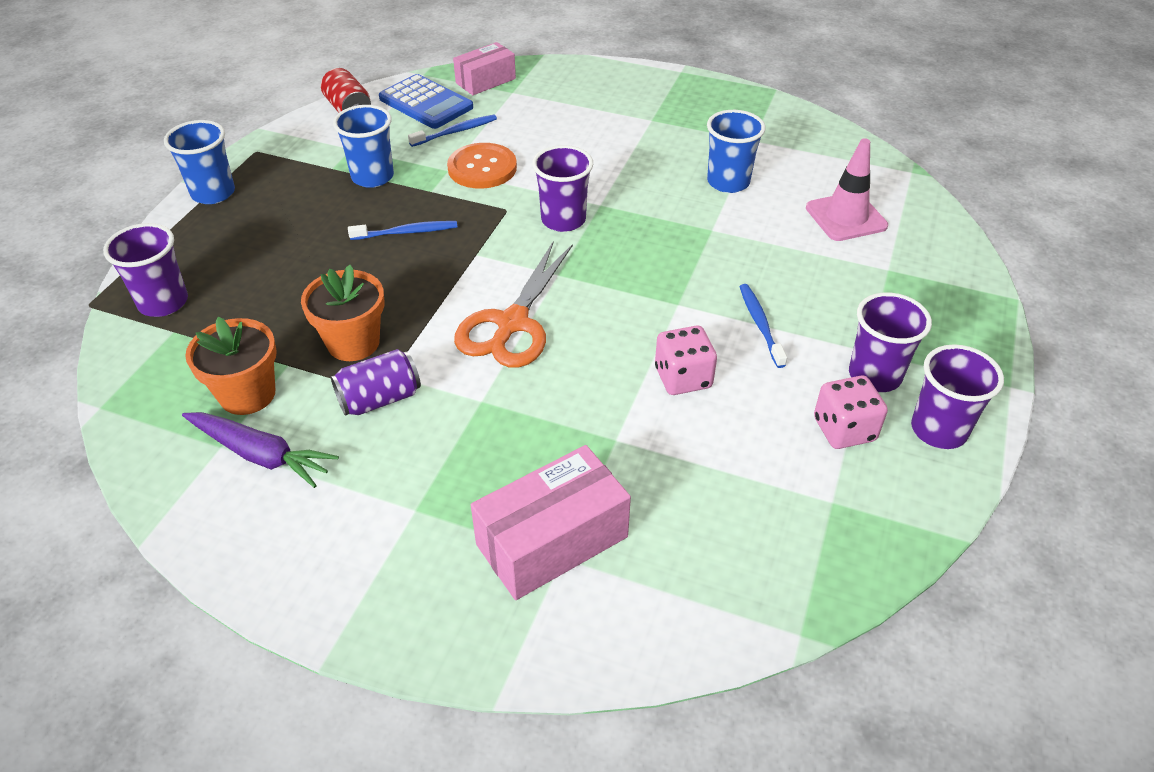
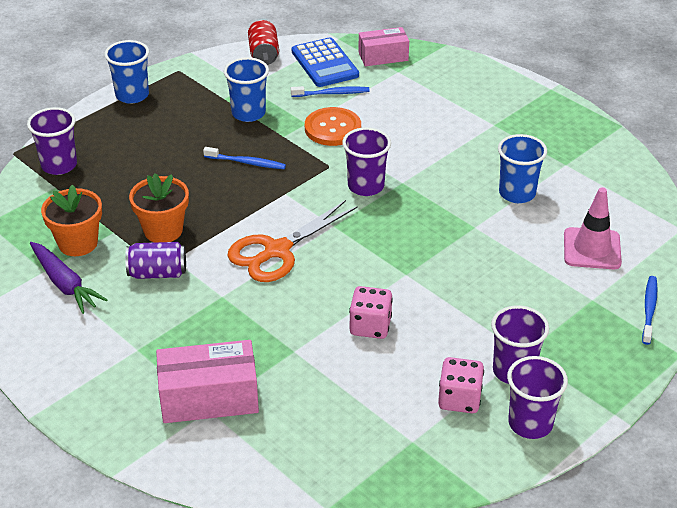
camera: 25 degrees right, 5 degrees down
blue toothbrush [739,284,787,368] -> blue toothbrush moved to [642,276,657,345]

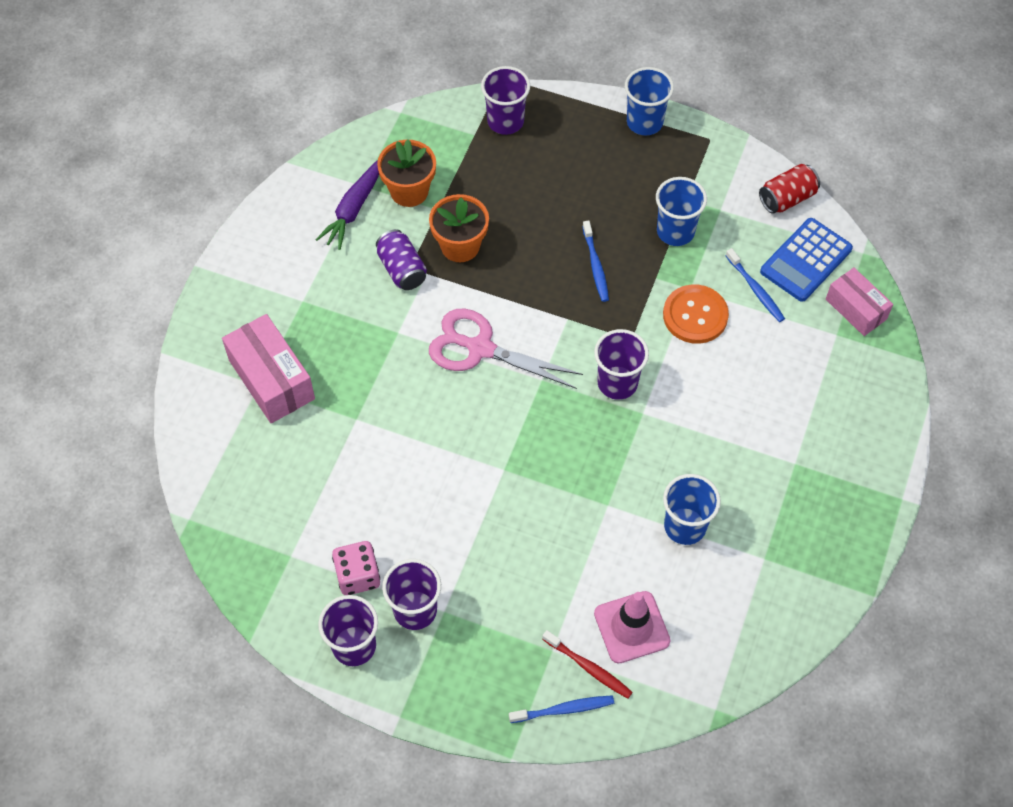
camera: 65 degrees right, 20 degrees up
orange scissors [227,200,358,282] -> pink scissors [429,308,583,389]
pink dice [349,286,393,339] -> none
none -> red toothbrush [542,630,633,699]

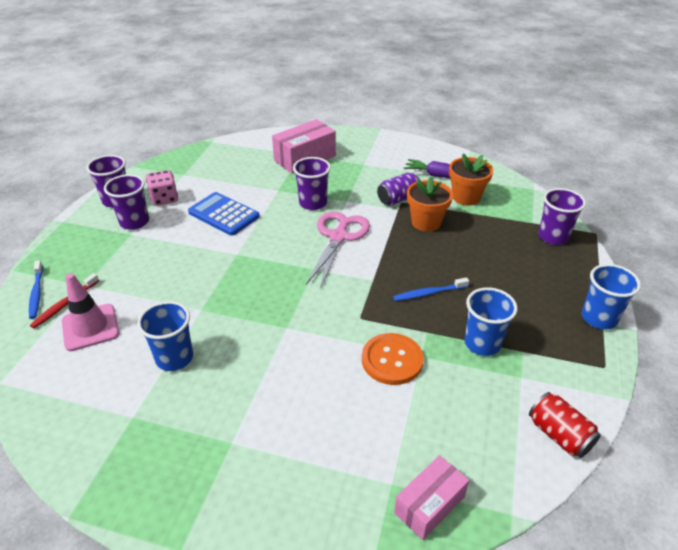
camera: 85 degrees right, 20 degrees down
purple cup [594,329,649,400] -> purple cup moved to [293,157,331,210]
blue toothbrush [726,248,785,322] -> none
blue calculator [760,218,853,302] -> blue calculator moved to [188,192,260,236]

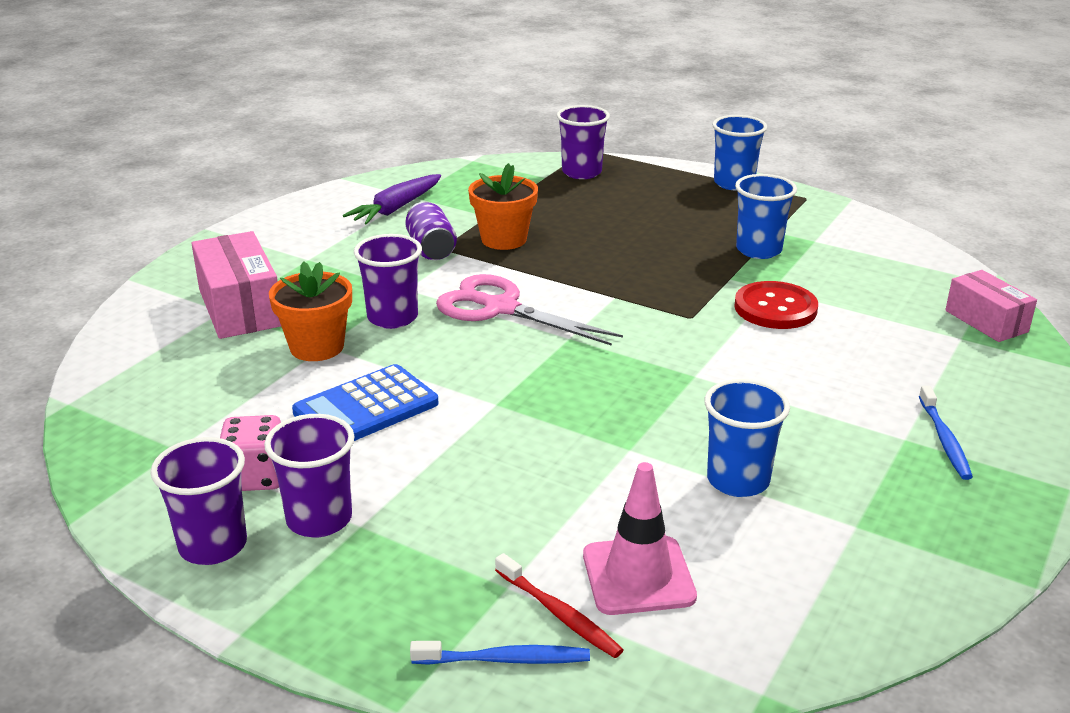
camera: 75 degrees left, 10 degrees down
orange button [362,333,424,385] -> red button [734,281,818,329]
blue toothbrush [393,277,469,301] -> blue toothbrush moved to [919,386,973,480]
orange flower pot [449,154,493,206] -> orange flower pot moved to [269,261,352,361]
red can [529,392,601,458] -> none

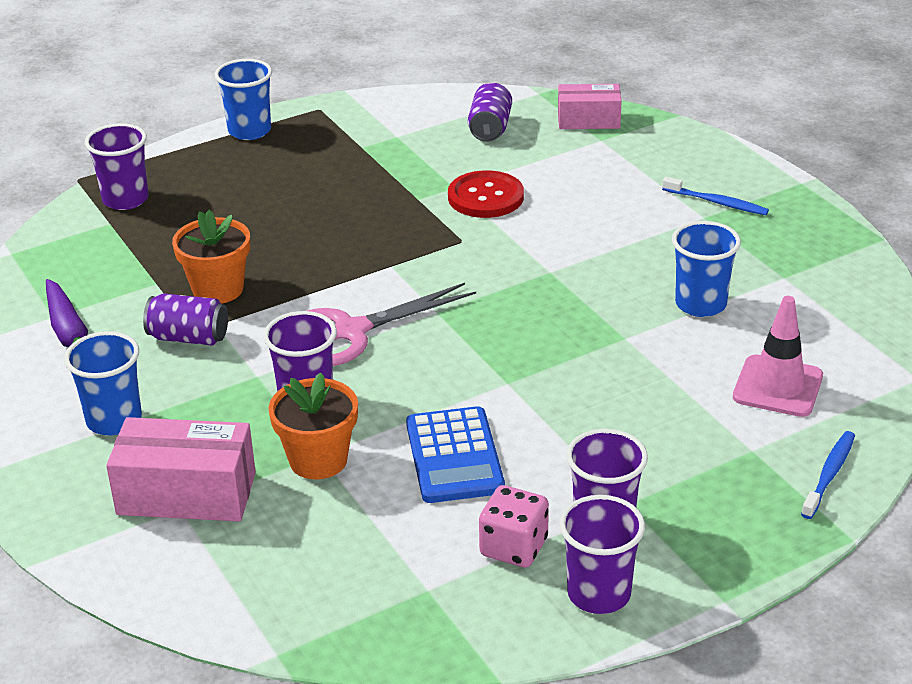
camera: 60 degrees left, 5 degrees up
red toothbrush [495,553,623,658] -> none
blue cup [735,174,797,259] -> blue cup moved to [64,331,142,436]
none -> purple can [468,83,512,142]

